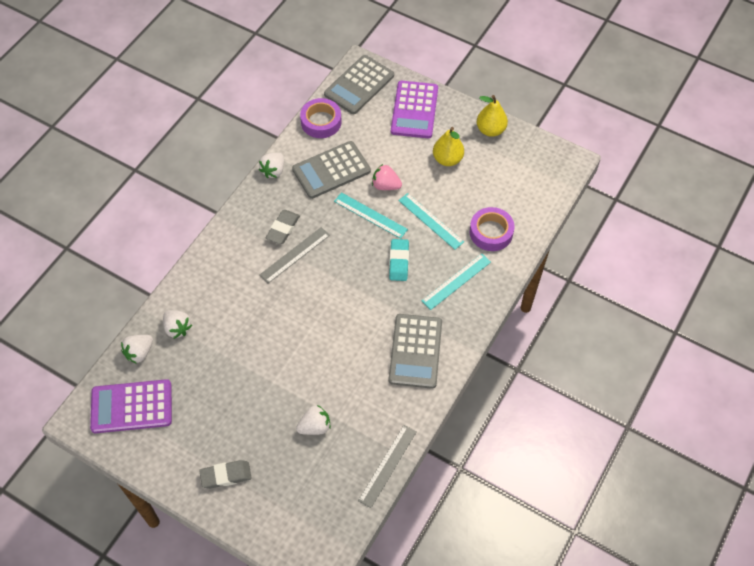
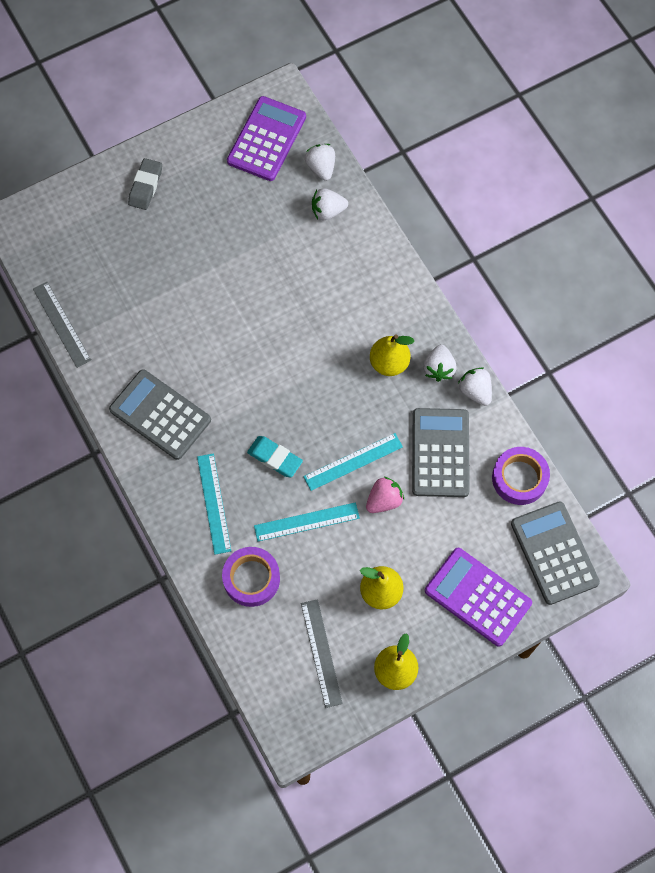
camera: 120 degrees right, 10 degrees up
grey ruler [260,227,330,283] -> grey ruler moved to [301,599,343,708]
grey eraser [266,210,300,244] -> yellow pear [370,334,415,376]
white strawberry [296,405,331,435] -> white strawberry moved to [423,344,457,382]

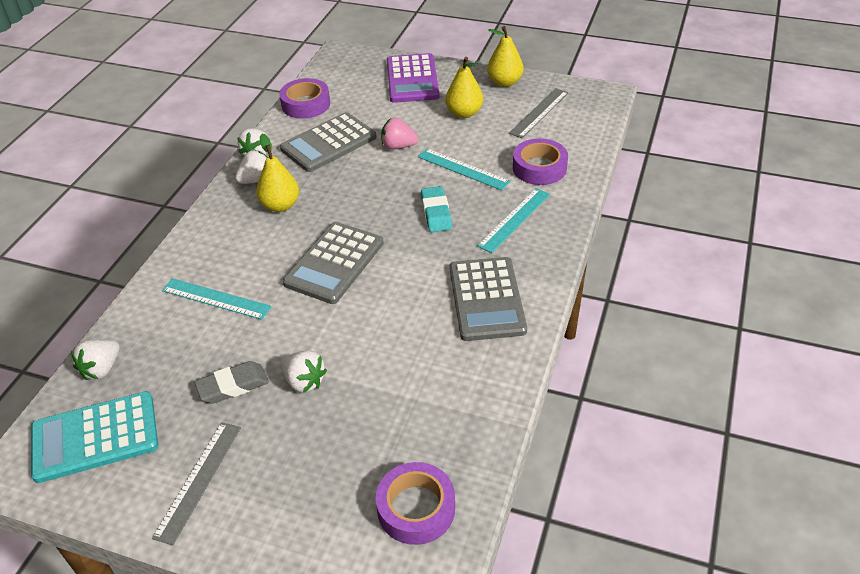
camera: 130 degrees left, 25 degrees down
grey ruler [33,282,91,368] -> grey ruler moved to [152,422,241,545]
grey eraser [128,158,162,210] -> grey eraser moved to [194,361,269,404]
purple calculator [227,96,306,181] -> turquoise calculator [31,391,158,483]
turquoise ruler [303,433,403,491] -> turquoise ruler moved to [162,278,272,320]
white strawberry [312,188,348,220] -> white strawberry moved to [281,351,327,393]
grey calculator [511,501,600,605] -> grey calculator moved to [283,222,384,304]
none -> purple tape [376,462,455,545]

